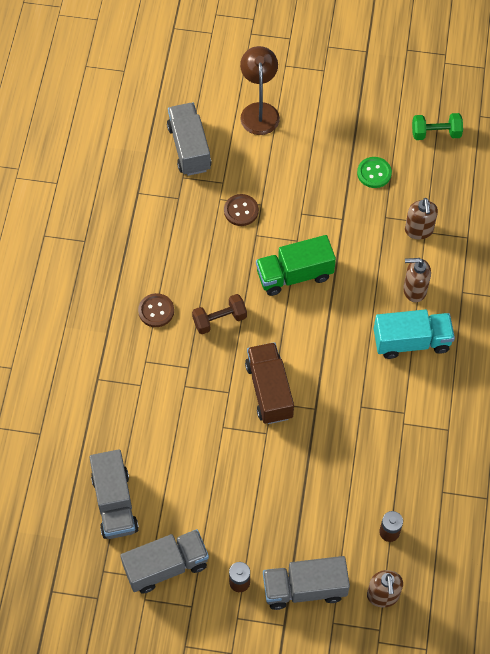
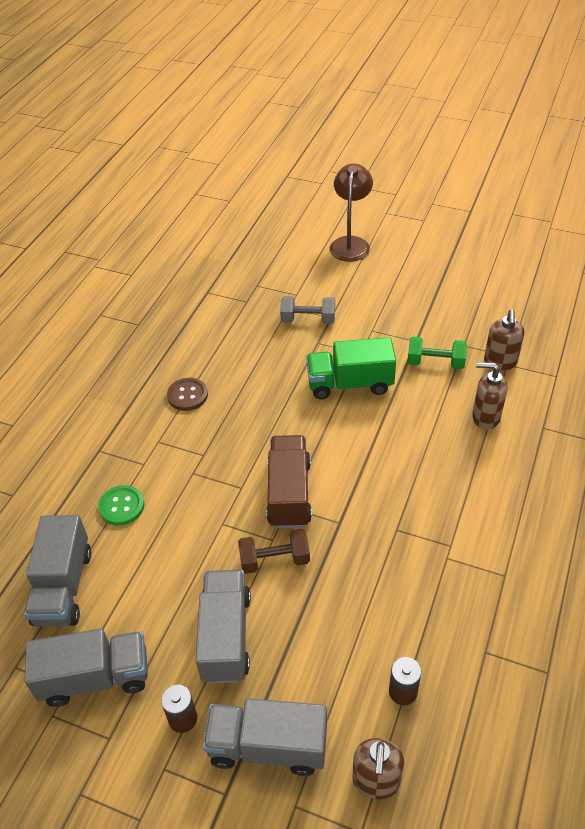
camera: 15 degrees right, 15 degrees down
grey truck [167,103,211,176] -> grey truck moved to [195,570,251,683]
brown dumbbell [192,294,247,334] -> brown dumbbell moved to [238,529,310,574]
brown button [224,194,259,226] -> grey dumbbell [280,296,335,324]
green button [357,157,392,188] -> green button moved to [98,485,144,526]
turquoise truck [374,309,455,359] -> none
green dumbbell [412,113,463,140] -> green dumbbell moved to [407,337,467,369]

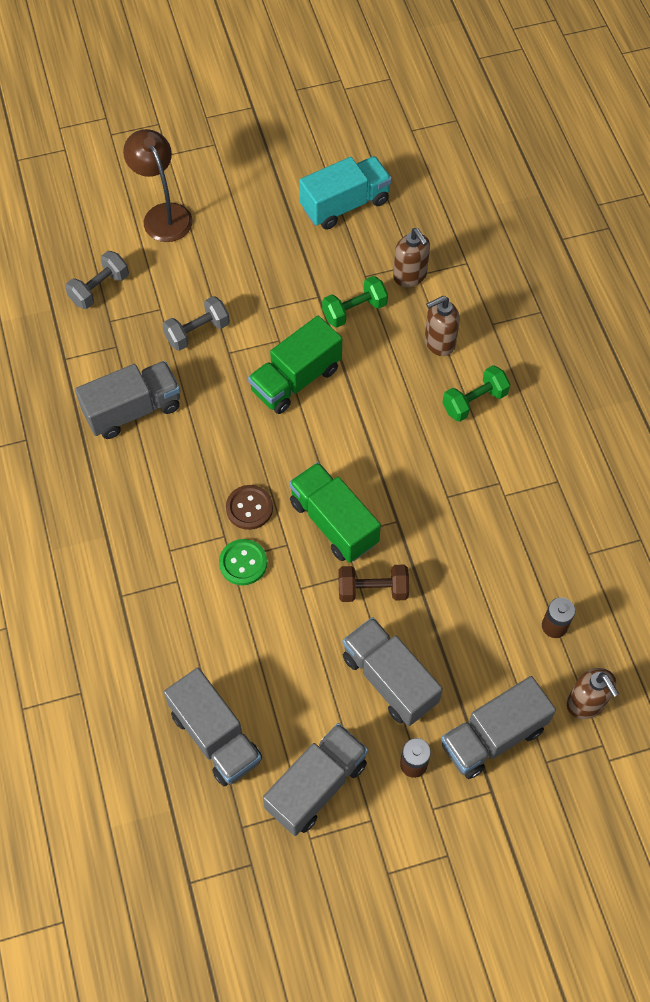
camera: 40 degrees left, 15 degrees up
green button [98,485,144,526] -> green button moved to [219,539,267,585]
brown button [167,378,208,411] -> brown button moved to [226,485,273,530]
brown dumbbell [238,529,310,574] -> brown dumbbell turned 45 degrees clockwise [338,565,409,602]
brown truck [266,435,312,528] -> green truck [289,462,381,563]
none -> grey dumbbell [65,251,129,309]
none -> grey truck [75,361,180,439]
none -> turquoise truck [299,156,392,229]
none -> green dumbbell [442,365,510,422]

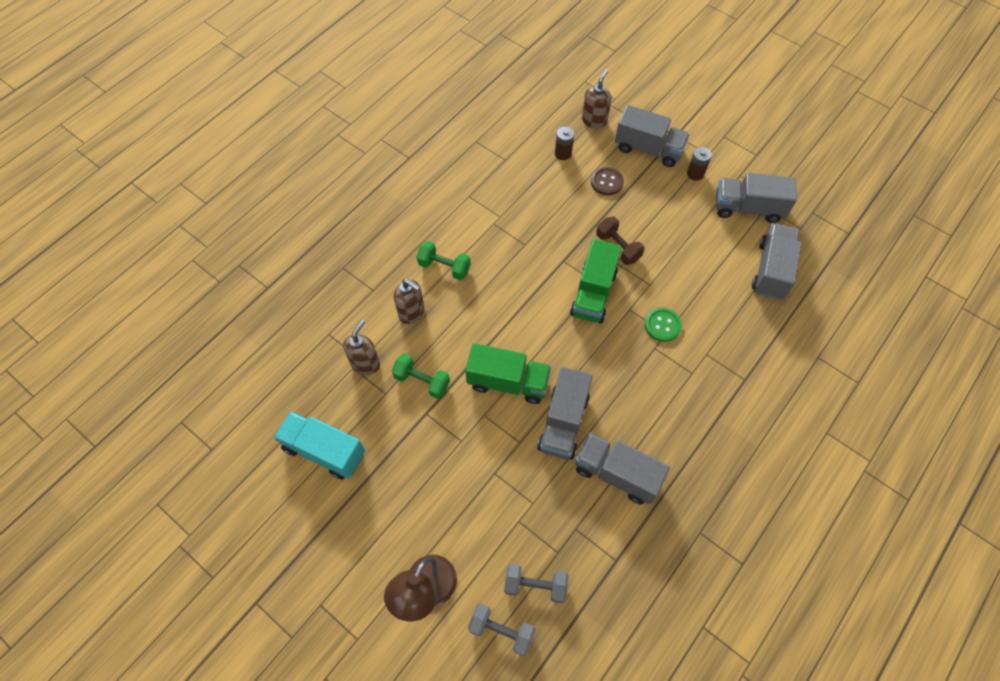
camera: 125 degrees left, 0 degrees up
grey dumbbell [162,296,230,351] -> grey dumbbell moved to [468,603,536,656]
brown button [226,485,273,530] -> brown button moved to [591,167,624,196]
grey truck [342,617,443,726] -> grey truck moved to [537,367,593,459]

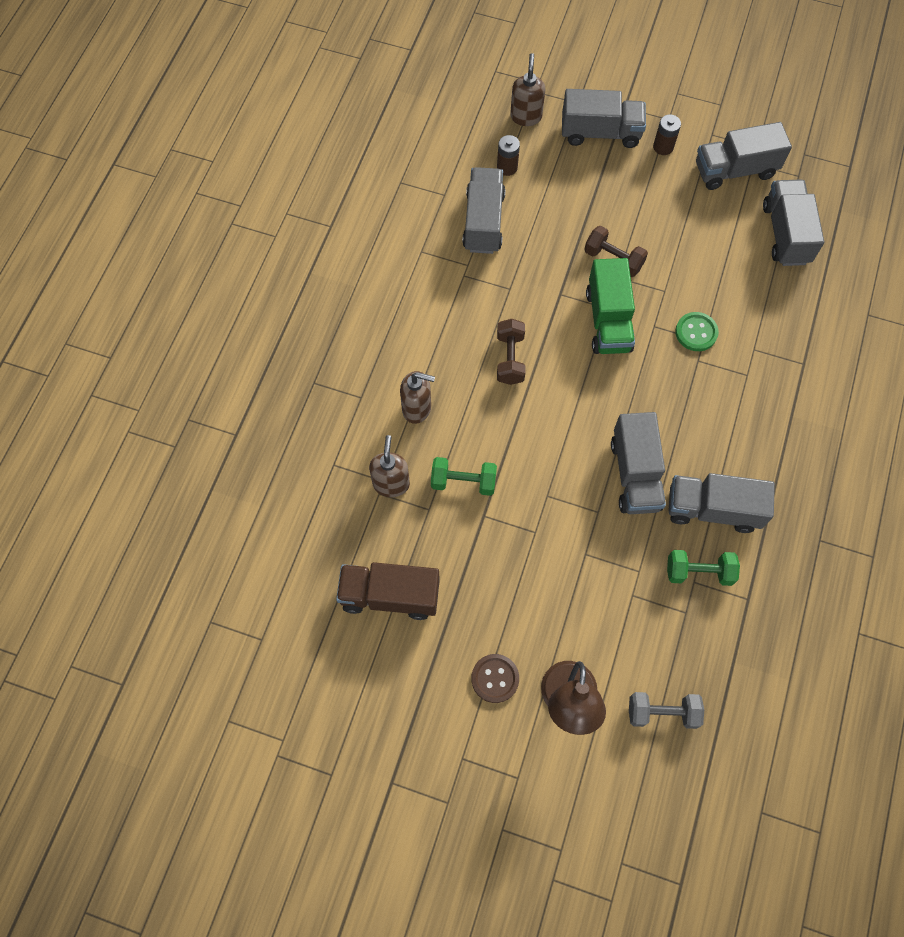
camera: 20 degrees left, 5 degrees up
turquoise truck [274,411,365,479] -> brown truck [336,562,440,620]
green dumbbell [417,241,471,280] -> green dumbbell moved to [667,550,740,586]
green truck [465,343,551,404] -> none
grey dumbbell [504,564,569,603] -> none
brown button [591,167,624,196] -> brown button moved to [471,654,519,703]
none -> grey truck [462,167,506,254]
none -> brown dumbbell [497,319,525,385]

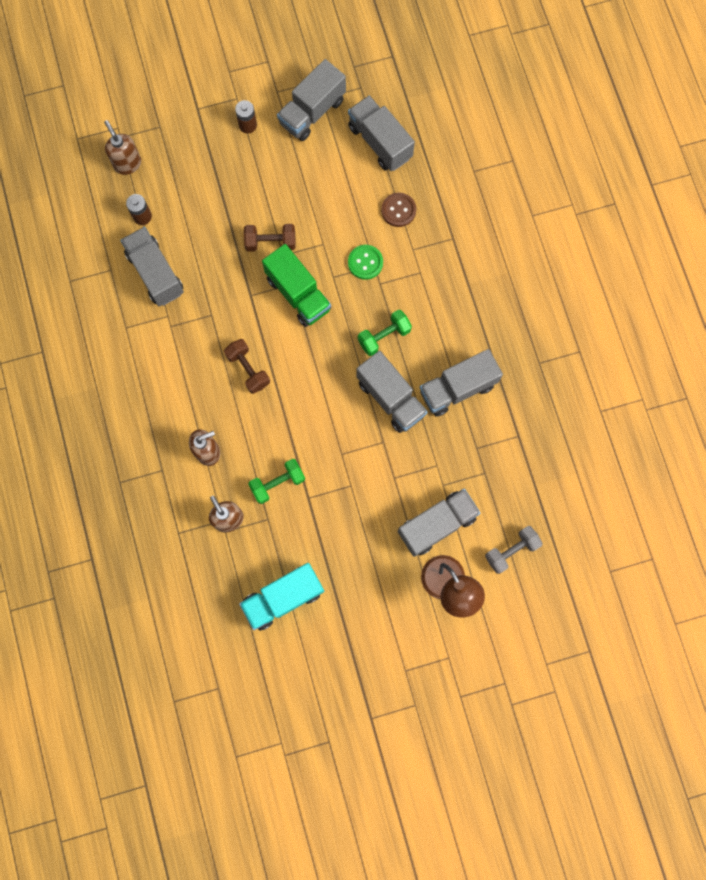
camera: 35 degrees left, 10 degrees up
brown truck [336,562,440,620] -> turquoise truck [239,563,324,631]
brown button [471,654,519,703] -> brown button moved to [381,193,416,227]
grey truck [562,89,646,148] -> grey truck moved to [398,489,481,557]
green dumbbell [667,550,740,586] -> green dumbbell moved to [358,310,412,356]

